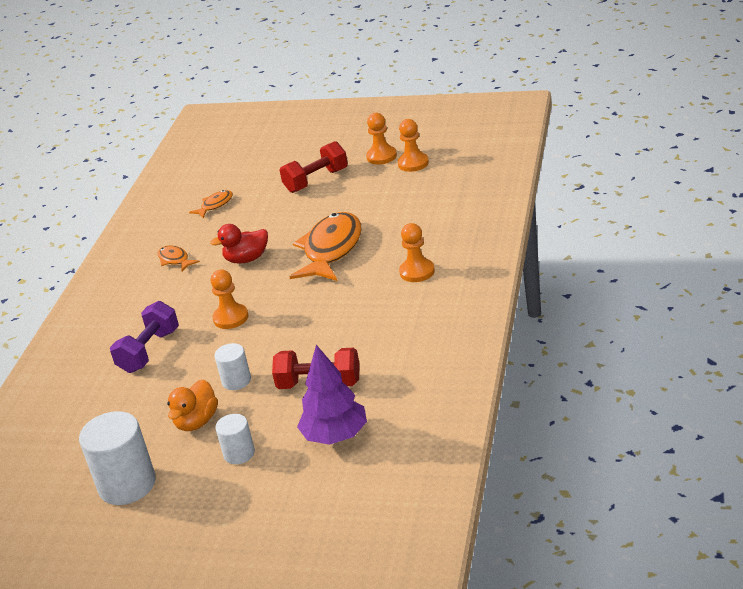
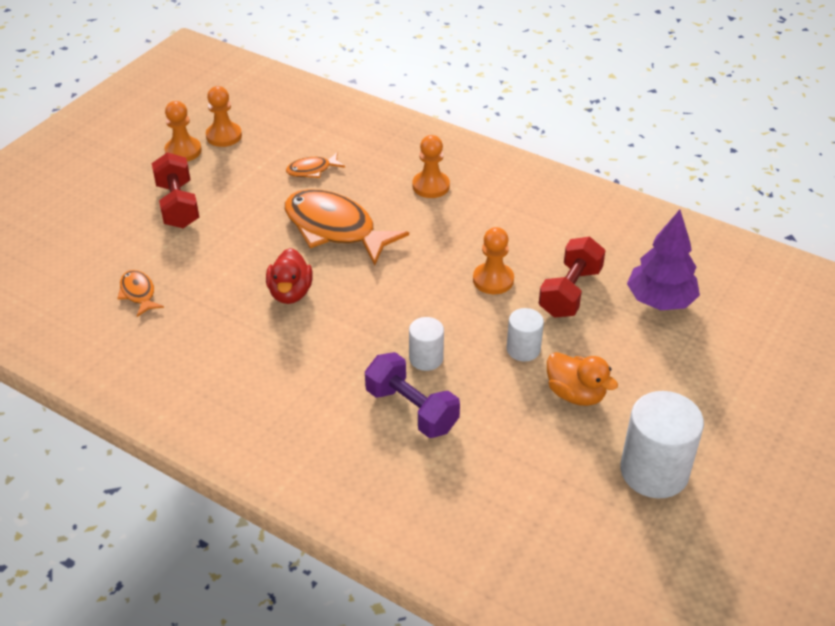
camera: 75 degrees left, 10 degrees up
orange fish [158,245,200,271] -> orange fish moved to [286,153,345,178]
orange pawn [211,270,249,329] -> orange pawn moved to [473,227,514,294]
white cylinder [215,414,255,464] -> white cylinder moved to [409,317,444,371]

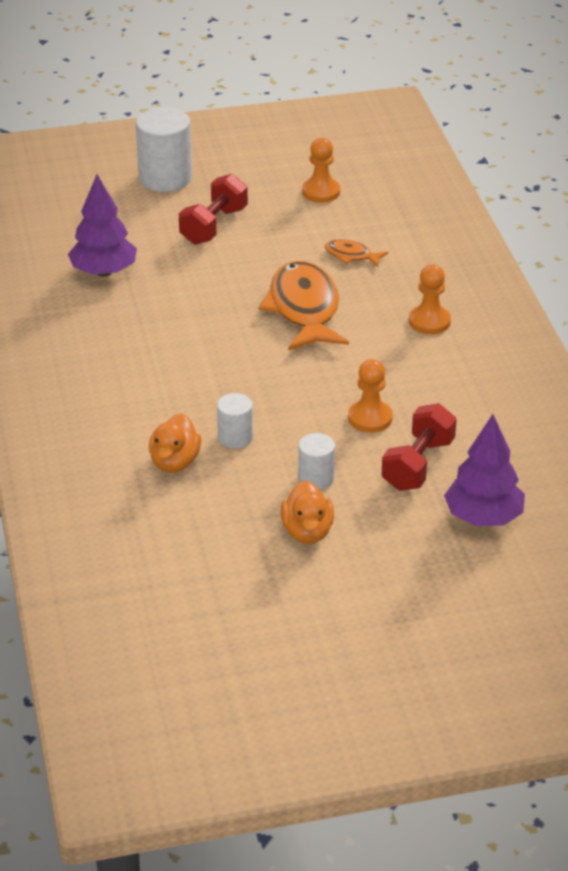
camera: 45 degrees right, 5 degrees down
orange fish [117,270,164,317] -> purple tree [68,175,137,277]
orange pawn [164,101,202,162] -> none
red duck [266,248,313,304] -> none
purple dumbbell [365,352,460,438] -> orange duck [149,413,201,473]
red dumbbell [539,237,606,318] -> red dumbbell turned 45 degrees counterclockwise [382,403,457,491]
white cylinder [620,391,704,498] -> white cylinder moved to [136,107,192,192]

